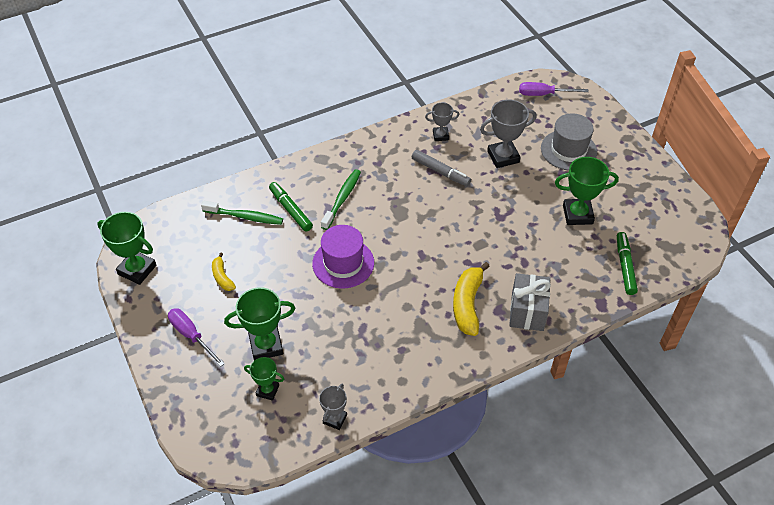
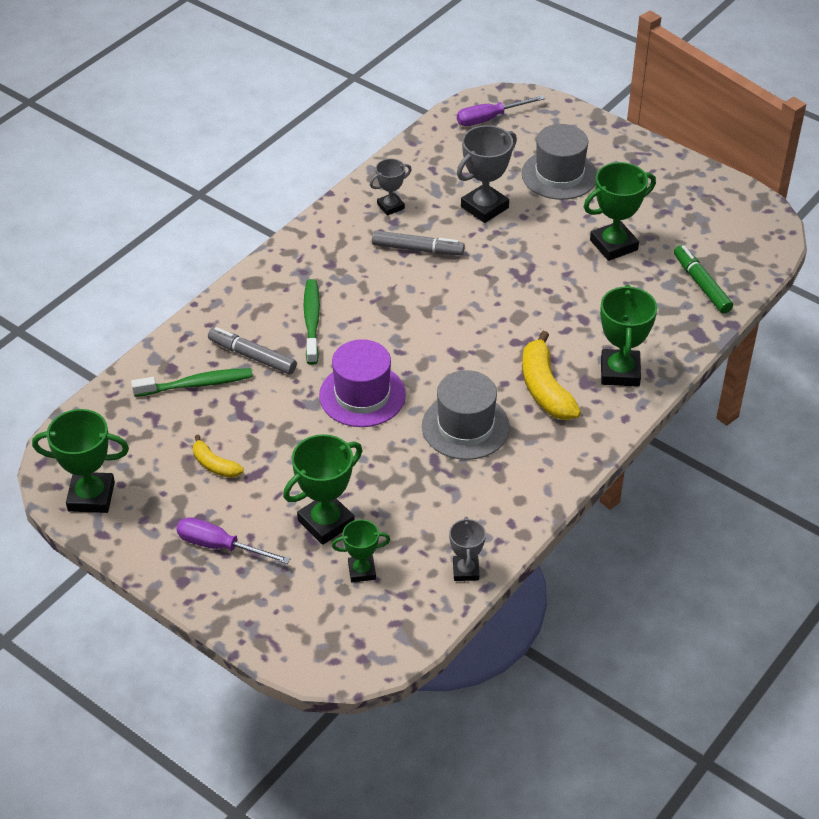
camera: 25 degrees left, 5 degrees down
green marker [269,182,313,232] -> grey marker [208,327,297,374]
grey gift [509,273,551,331] -> green trophy [600,284,657,387]
none -> grey hat [422,370,510,460]

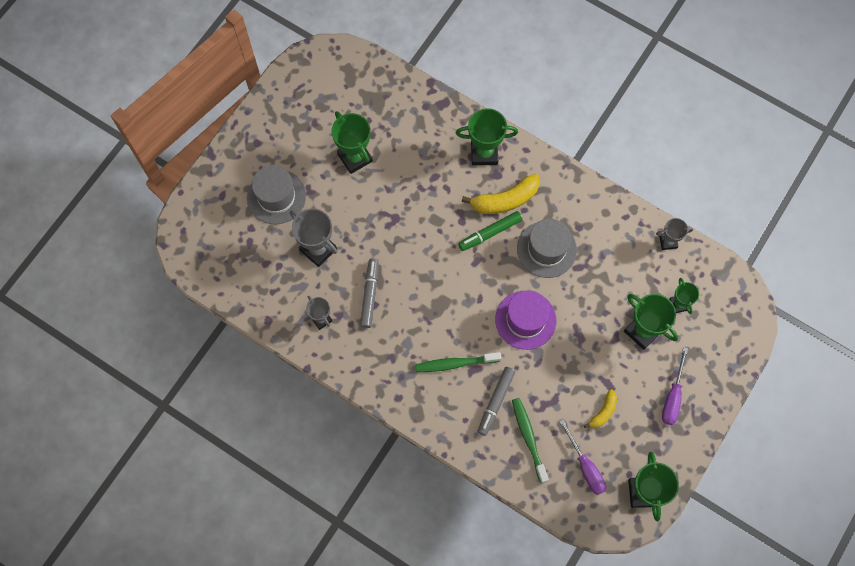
camera: 95 degrees left, 25 degrees up
purple screwdriver [457,95,545,126] -> purple screwdriver moved to [559,419,606,495]
green marker [674,245,733,314] -> green marker moved to [458,211,522,251]

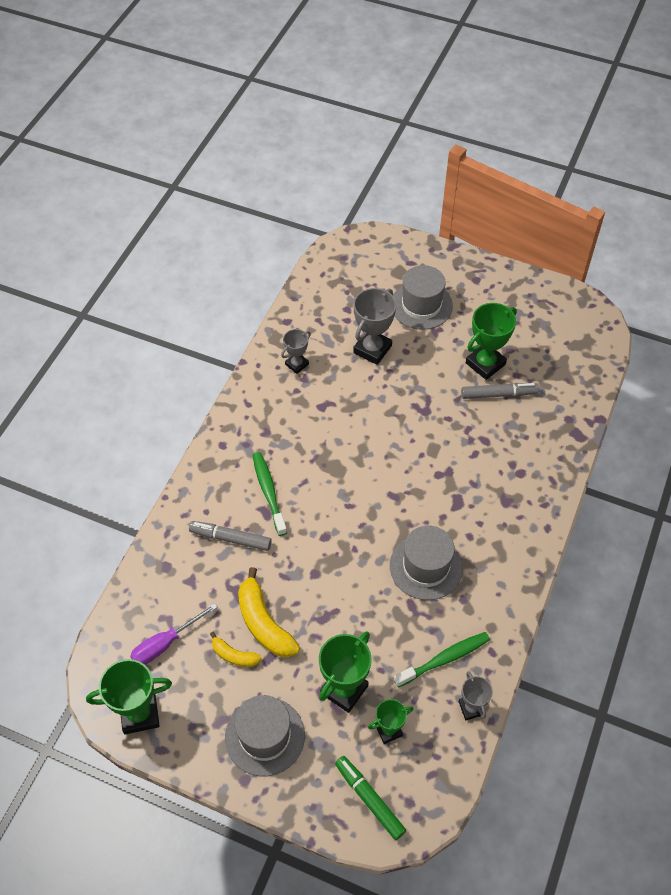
camera: 80 degrees right, 15 degrees down
grey marker [360,259,379,328] -> grey marker moved to [461,383,539,399]
green trophy [456,108,518,165] -> none
green marker [458,211,522,251] -> green marker moved to [335,756,406,840]
yellow banana [462,174,540,214] -> yellow banana moved to [238,567,300,657]
purple hat [495,290,556,350] -> none
green toothbrush [512,398,549,483] -> green toothbrush moved to [394,632,490,688]
purple screwdriver [662,347,688,425] -> grey hat [225,695,305,777]

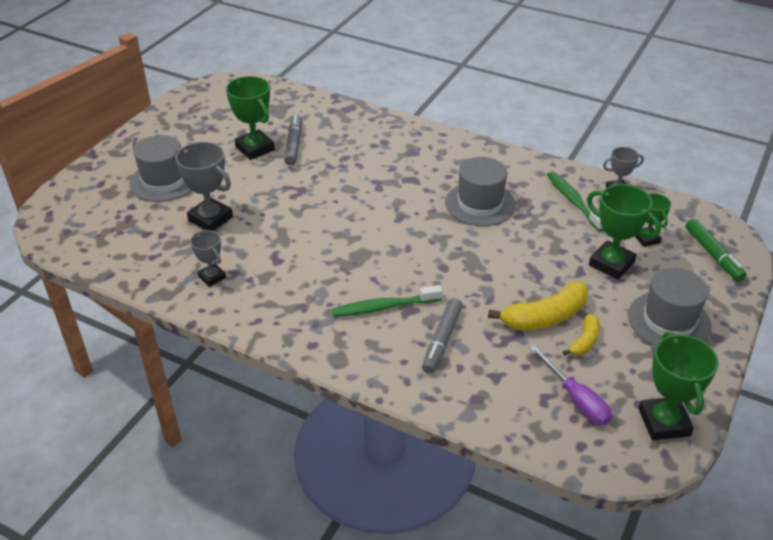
camera: 85 degrees left, 15 degrees down
green marker [335,756,406,840] -> green marker turned 75 degrees counterclockwise [686,219,747,282]

